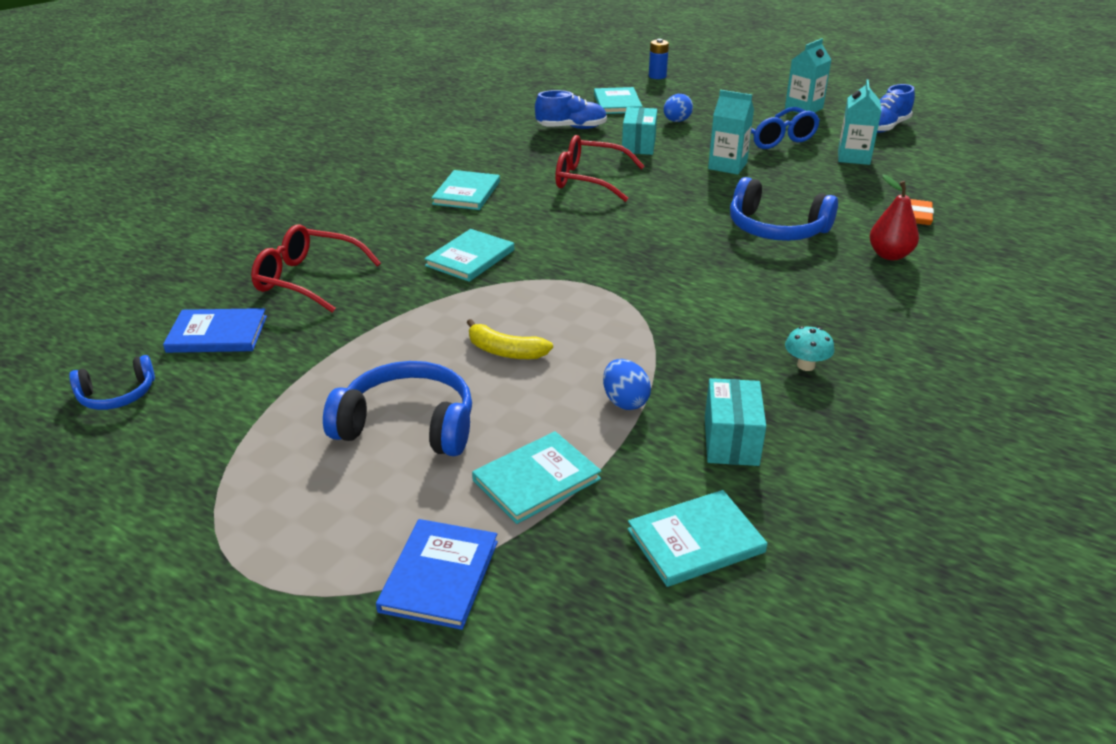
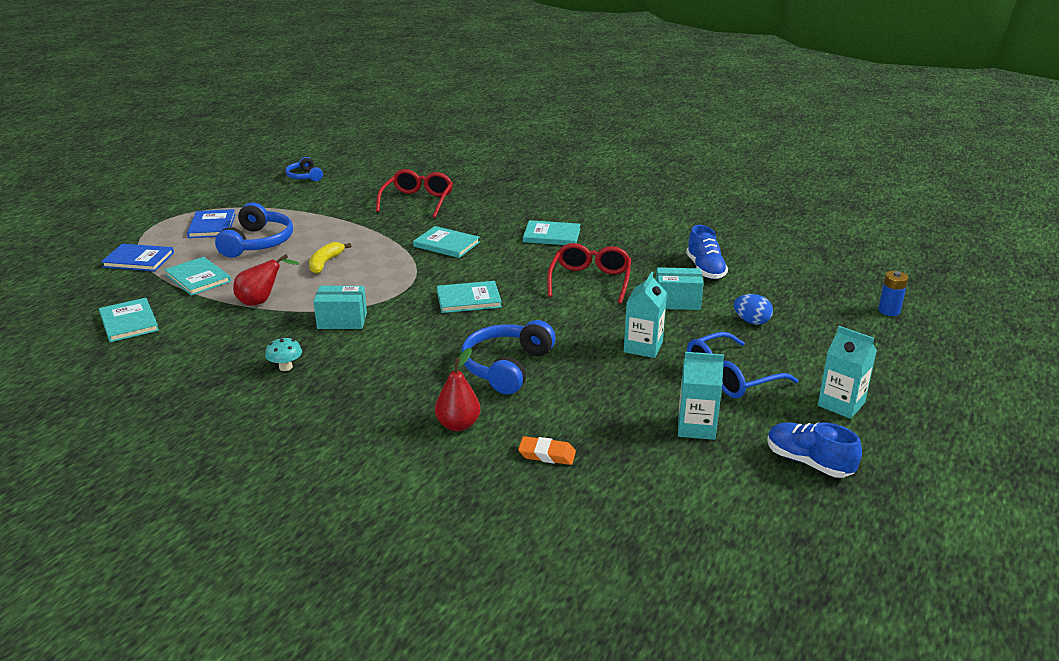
camera: 85 degrees right, 5 degrees down
blue book [163,308,267,353] -> blue book moved to [187,209,236,238]
turquoise book [594,87,643,114] -> turquoise book moved to [437,281,502,313]
blue egg [603,359,651,410] -> red pear [233,254,299,306]
turquoise box [705,378,766,466] -> turquoise box moved to [313,286,367,329]

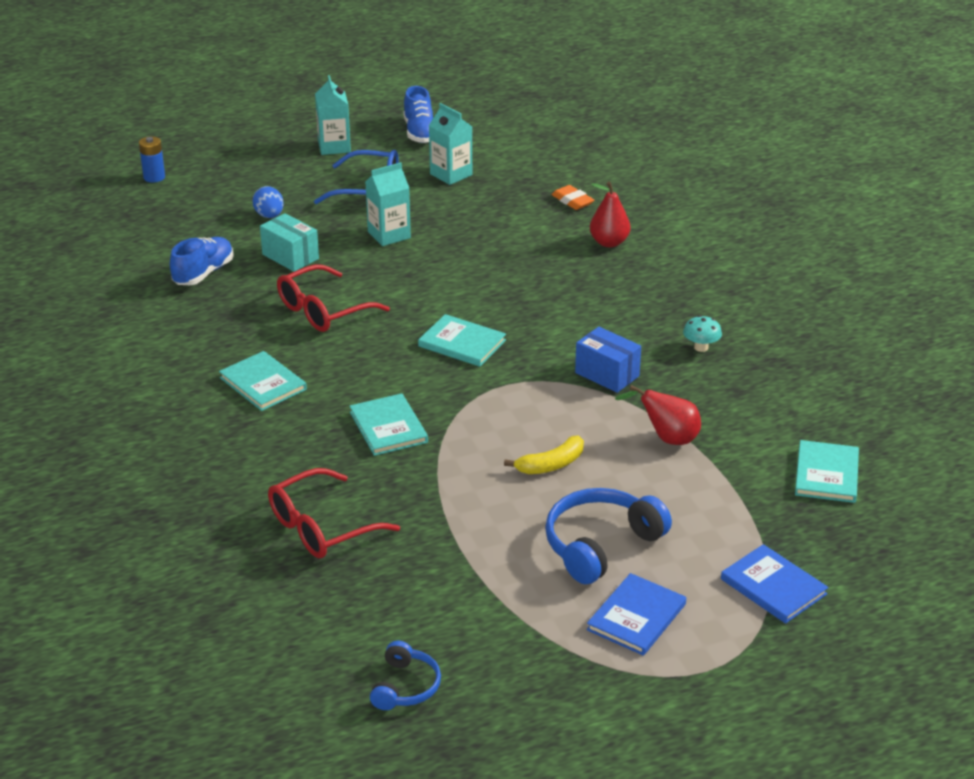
camera: 140 degrees left, 5 degrees up
turquoise book [164,257,231,296] -> none
turquoise box [313,286,367,329] -> blue box [575,327,641,393]
blue headphones [461,320,556,395] -> none

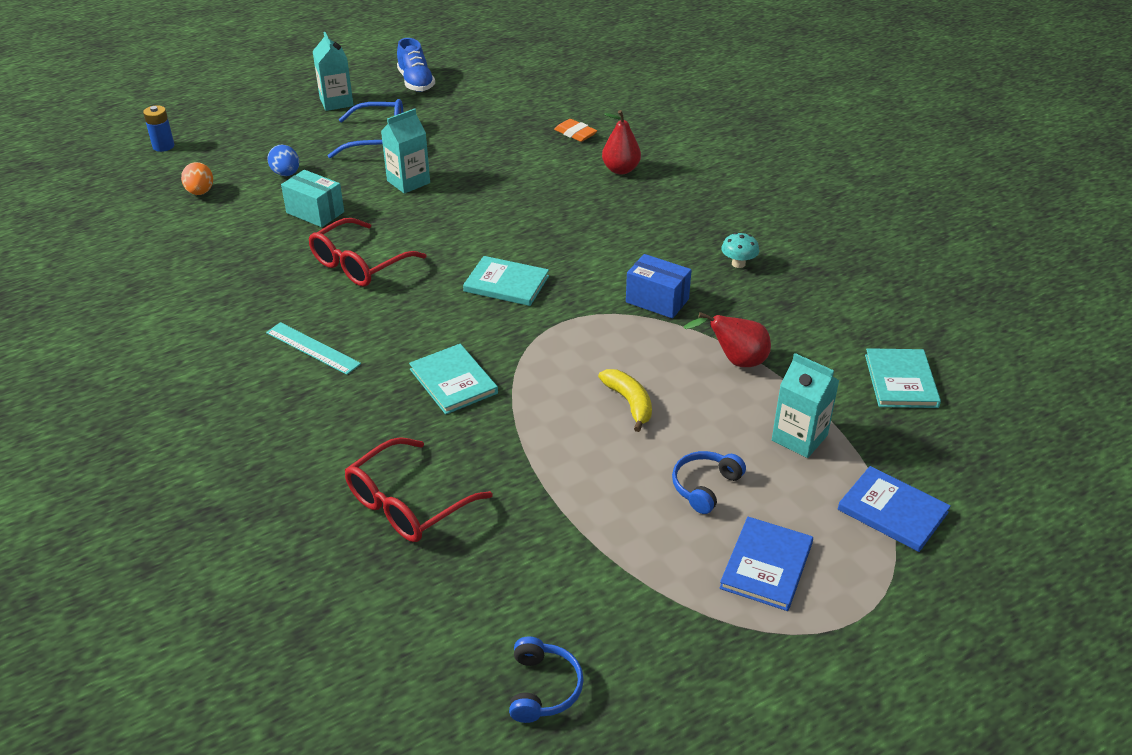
camera: 10 degrees left, 5 degrees up
blue shoe [170,237,234,285] -> none
turquoise book [219,351,307,411] -> turquoise ruler [266,322,361,375]
turquoise carton [429,103,472,185] -> turquoise carton moved to [772,353,840,458]
yellow banana [504,436,584,474] -> yellow banana turned 75 degrees counterclockwise [598,369,652,432]
blue headphones [545,488,672,584] -> blue headphones [672,451,746,514], size x0.58
none -> orange egg [181,162,213,195]

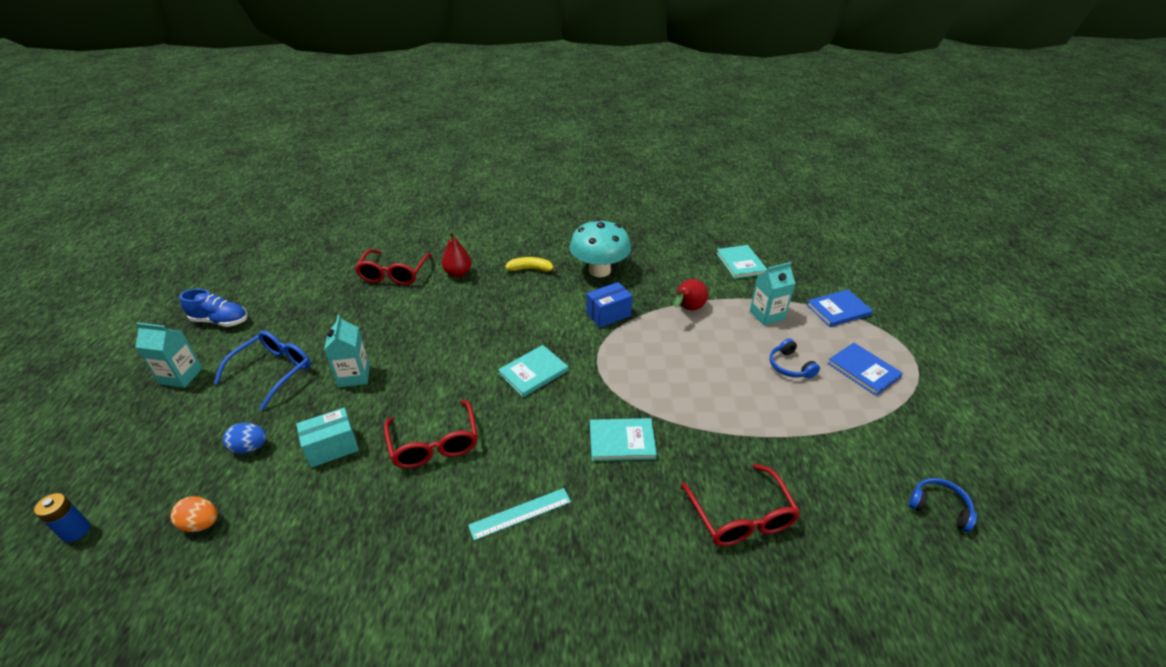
camera: 60 degrees left, 0 degrees up
orange eraser [554,119,597,142] -> red glasses [355,249,433,285]
yellow banana [598,369,652,432] -> yellow banana moved to [505,257,558,273]
turquoise mushroom [721,233,759,268] -> turquoise mushroom [570,219,631,277], size x2.39
turquoise book [865,348,941,408] -> turquoise book turned 45 degrees clockwise [716,245,768,279]

